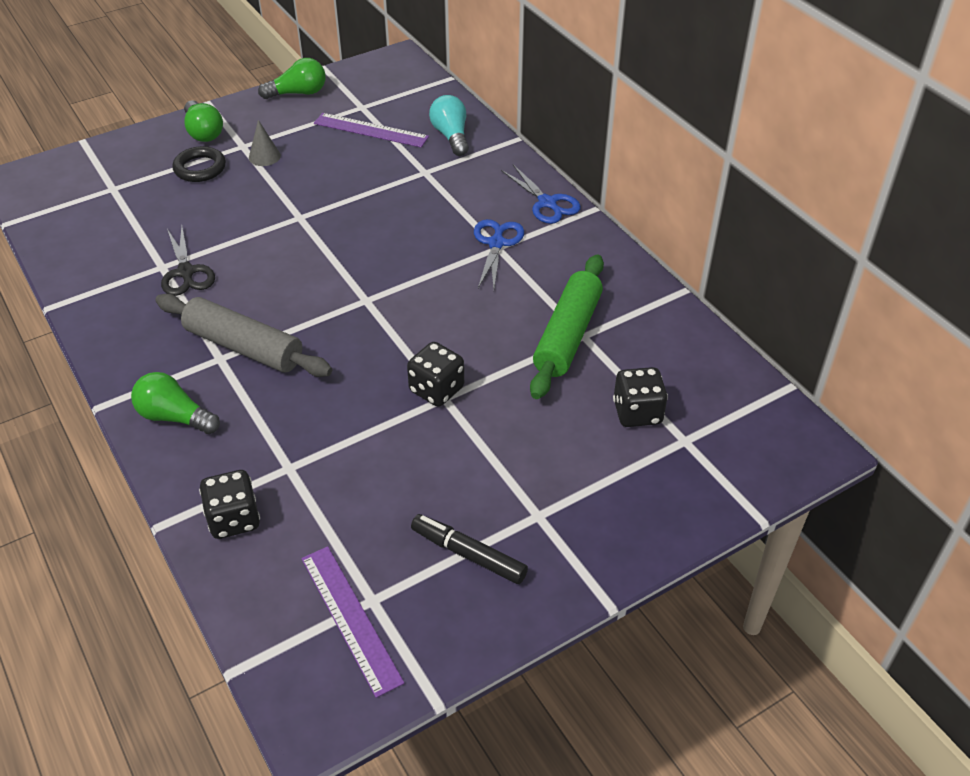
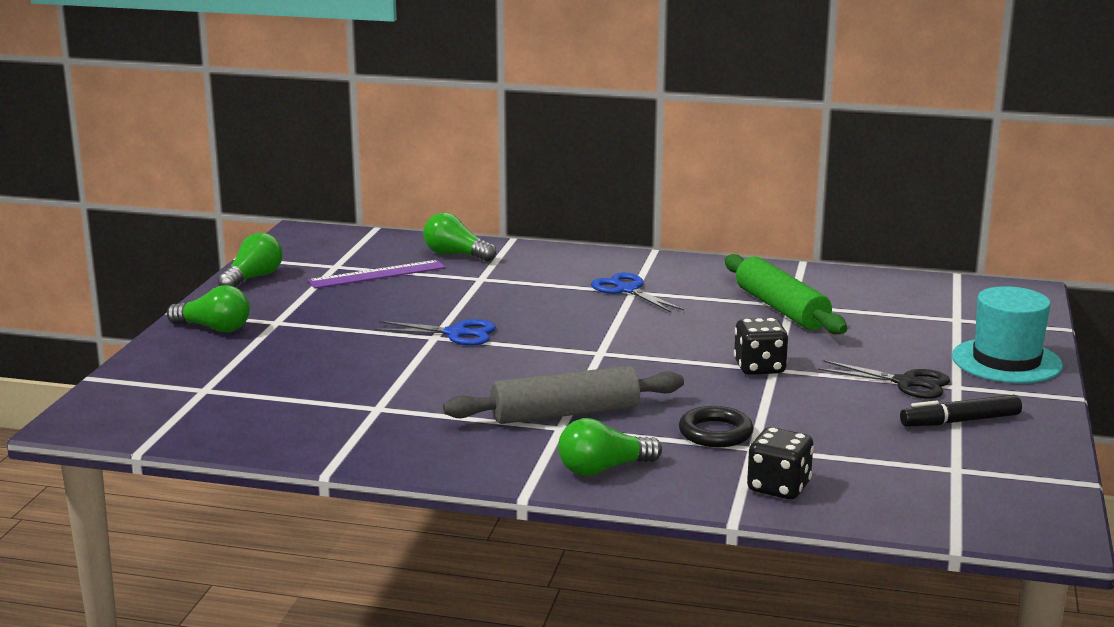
camera: 45 degrees left, 25 degrees down
black scissors [161,227,215,296] -> black scissors moved to [817,360,950,399]
black ring [173,146,226,182] -> black ring moved to [679,406,753,447]
grey cone [249,120,281,166] -> none
purple ruler [301,546,405,698] -> none
turquoise light bulb [429,95,469,156] -> green light bulb [423,213,496,261]
blue scissors [501,165,581,224] -> blue scissors moved to [374,319,496,346]
black dice [613,367,668,427] -> none
none -> turquoise hat [952,286,1063,383]

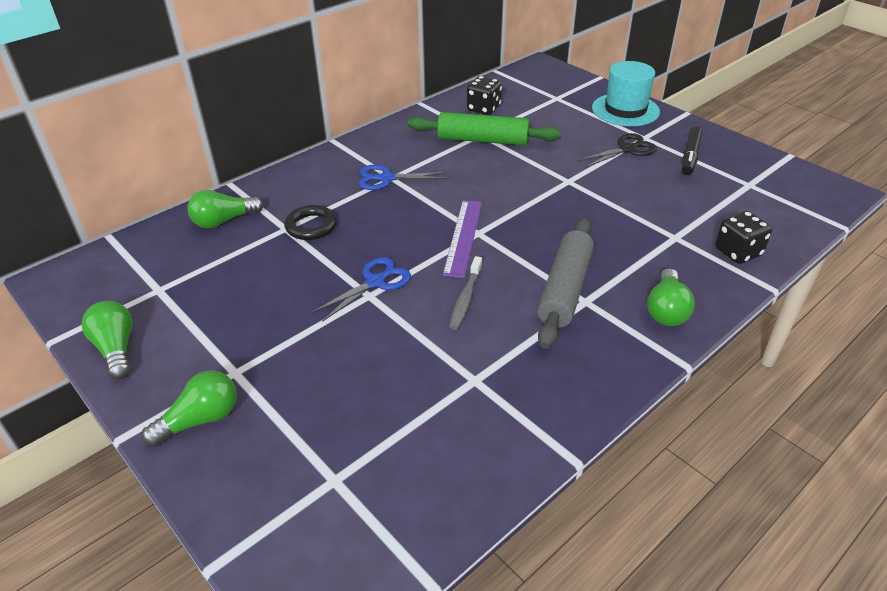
camera: 55 degrees left, 20 degrees up
purple ruler [308,260,446,289] -> purple ruler moved to [443,200,482,278]
black ring [679,406,753,447] -> black ring moved to [284,205,337,240]
black dice [734,318,788,375] -> black dice moved to [467,76,502,115]
none -> grey toothbrush [449,256,482,330]

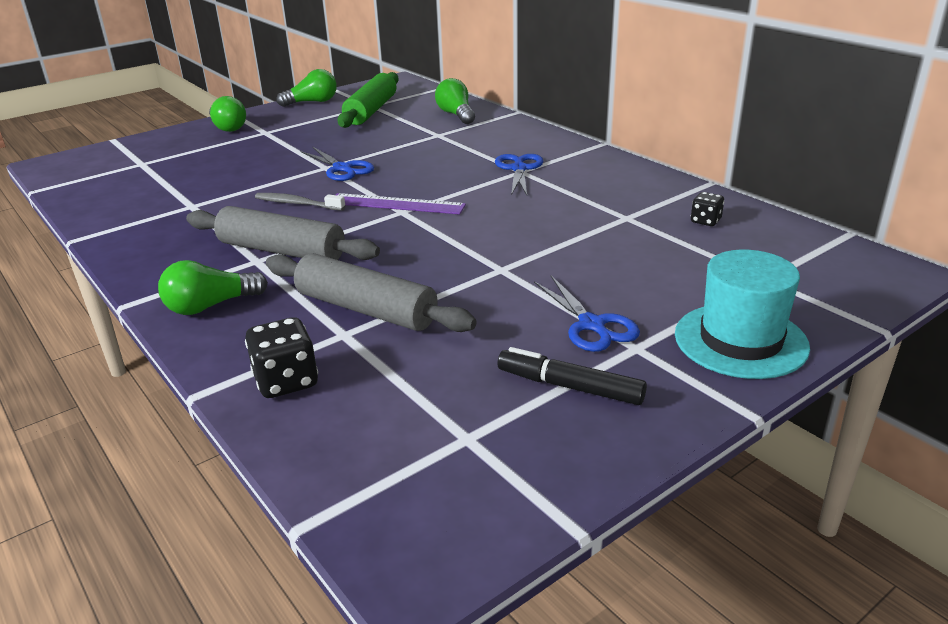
camera: 95 degrees right, 10 degrees down
black ring [284,205,337,240] -> none
green rolling pin [408,112,561,145] -> green rolling pin moved to [337,72,399,128]
black dice [467,76,502,115] -> black dice [691,192,724,226], size x0.61
black scissors [577,133,657,168] -> blue scissors [534,276,640,352]
green light bulb [647,268,695,326] -> green light bulb turned 45 degrees counterclockwise [158,260,268,315]
none -> grey rolling pin [266,253,477,332]

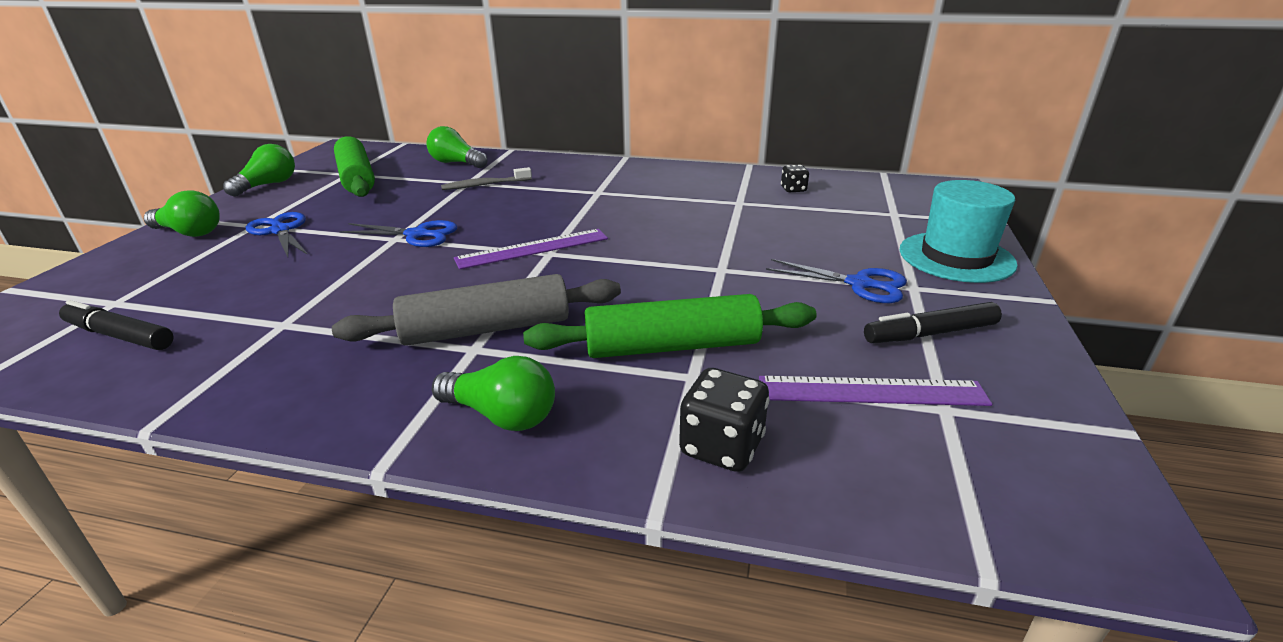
camera: 40 degrees left, 0 degrees up
green light bulb [158,260,268,315] -> green light bulb turned 90 degrees counterclockwise [432,356,555,431]
grey toothbrush [255,193,345,211] -> grey toothbrush moved to [441,167,532,190]
grey rolling pin [266,253,477,332] -> green rolling pin [523,294,817,358]
blue scissors [495,154,543,195] -> blue scissors moved to [246,212,308,257]
none -> black marker [59,300,174,350]
none -> purple ruler [759,376,992,406]

